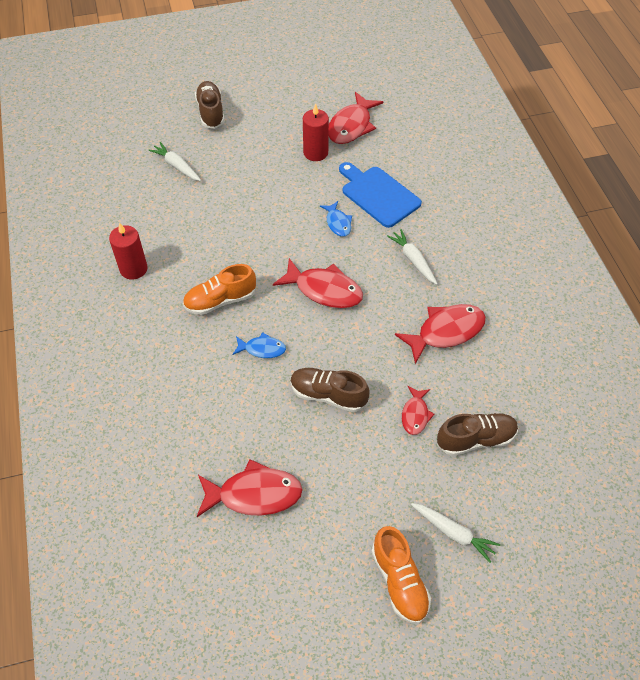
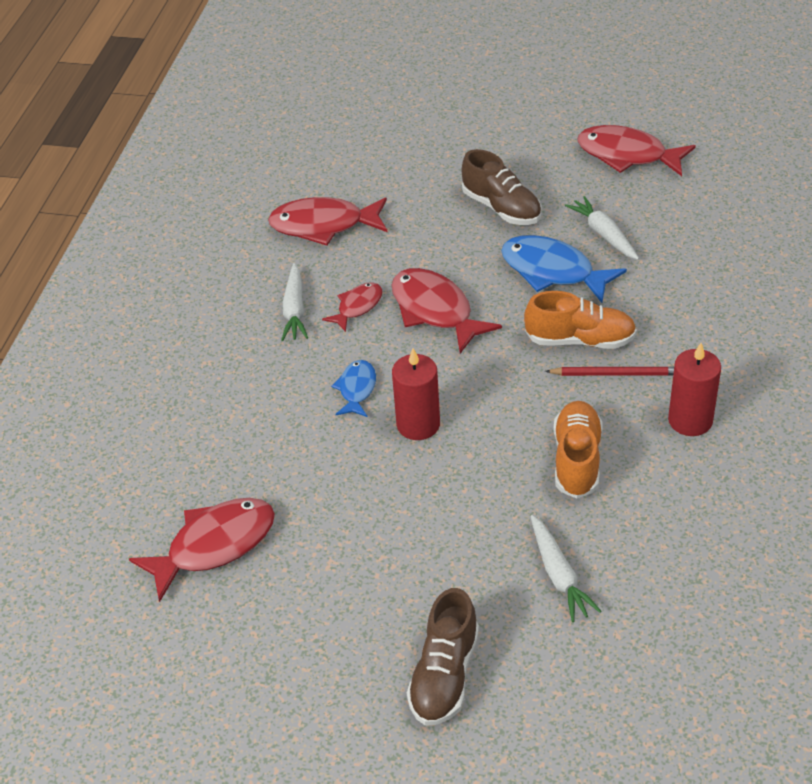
camera: 150 degrees left, 10 degrees down
blue fish [233,333,286,358] -> blue fish [501,235,627,303], size x1.79
red candle [303,104,329,161] -> red candle moved to [392,348,440,440]
blue cutting board [339,162,422,228] -> none
orange shoe [372,526,431,624] -> orange shoe moved to [553,401,603,498]
red fish [402,386,435,435] -> red fish moved to [322,282,383,332]
white carrot [411,503,500,563] -> white carrot moved to [565,196,639,260]
brown shoe [437,413,518,456] -> none
none -> red pencil [545,367,674,376]

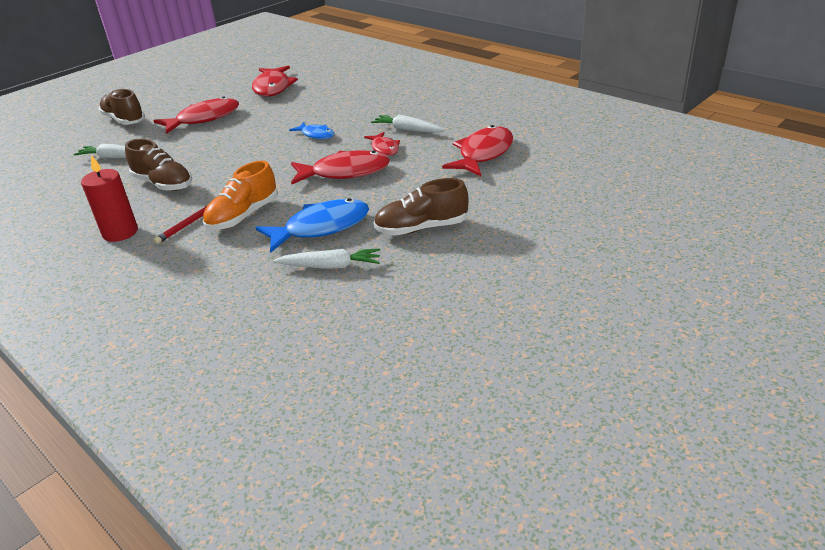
camera: 120 degrees right, 10 degrees down
red candle [392,348,440,440] -> none
orange shoe [553,401,603,498] -> brown shoe [125,139,192,191]
red fish [577,125,696,176] -> red fish moved to [153,97,239,134]

